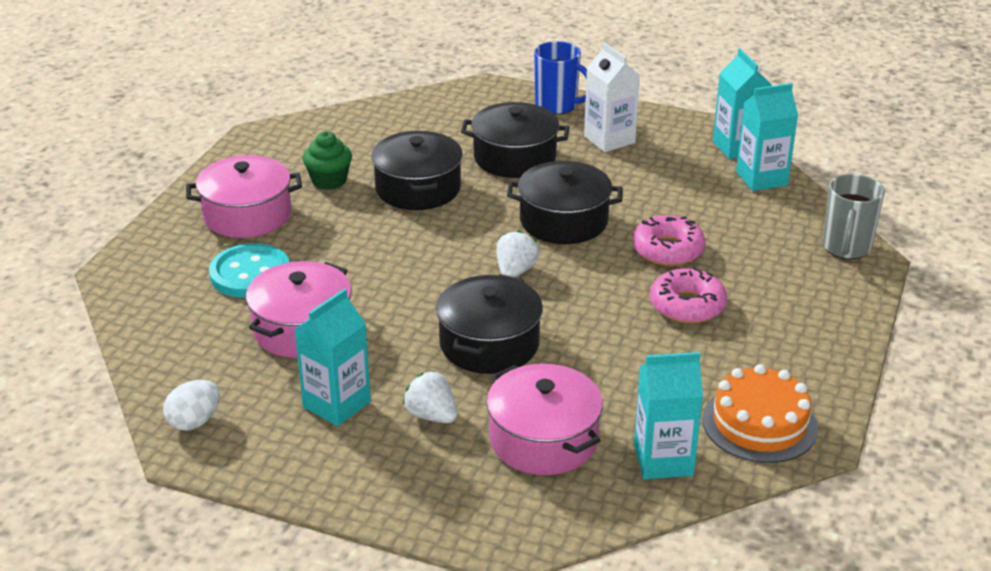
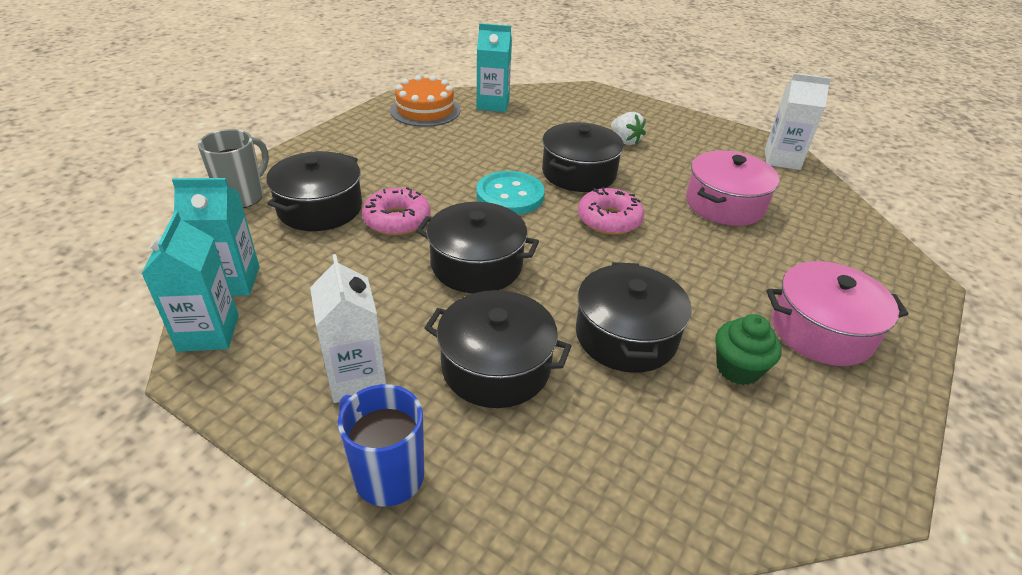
camera: 170 degrees left, 5 degrees up
white egg [163,380,220,431] -> white carton [765,73,831,170]
turquoise button [209,243,289,298] -> turquoise button moved to [476,171,545,215]
turquoise carton [294,288,371,426] -> none
pink pot [486,364,603,475] -> none
white strawberry [496,230,539,277] -> none
pink donut [650,268,727,323] -> pink donut moved to [578,187,644,235]
none -> black pot [266,151,362,231]

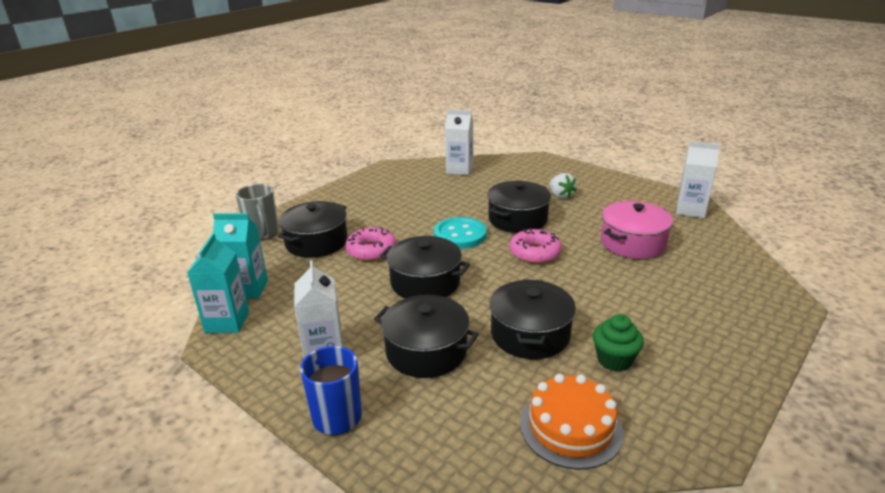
camera: 10 degrees right, 10 degrees down
grey mug [198,129,269,208] -> grey mug turned 120 degrees clockwise [236,184,279,240]
orange cake [390,75,460,127] -> orange cake moved to [520,374,624,469]
turquoise carton [477,23,512,112] -> white carton [445,109,473,175]
pink pot [766,261,908,366] -> none

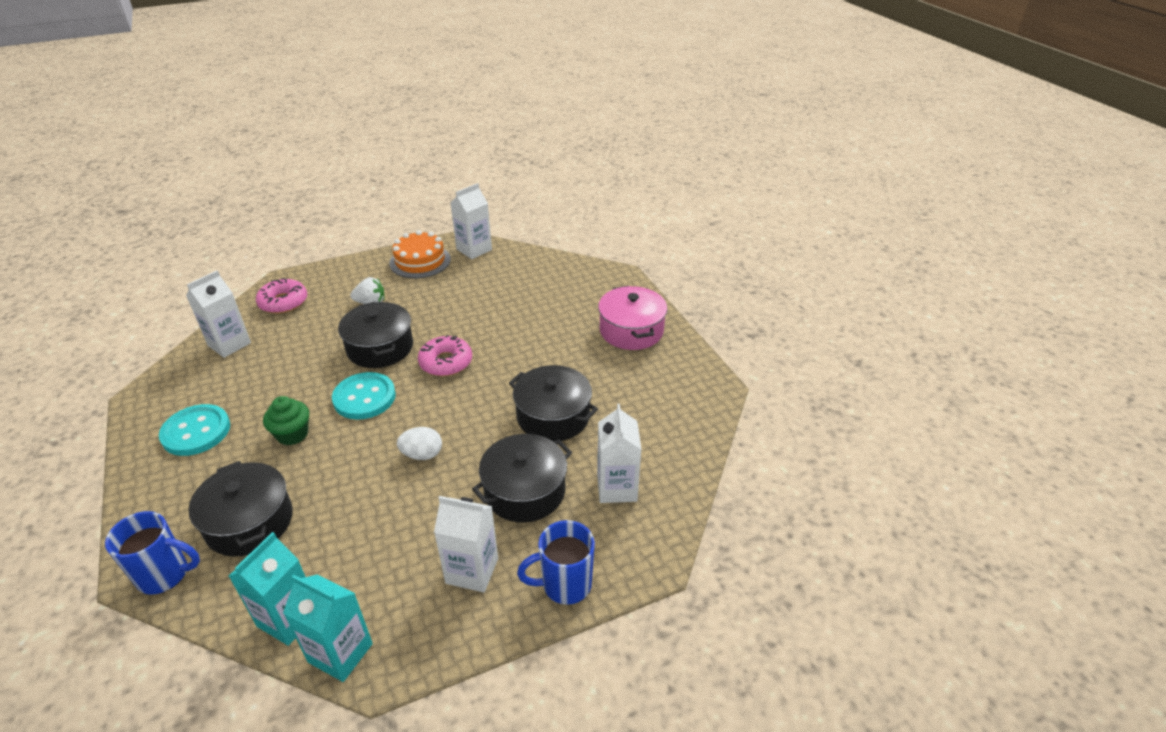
camera: 65 degrees left, 10 degrees up
grey mug [236,184,279,240] -> blue mug [105,511,200,595]
pink donut [345,227,396,261] -> pink donut moved to [256,278,307,314]
black pot [380,236,470,299] -> white egg [397,427,442,460]
orange cake [520,374,624,469] -> orange cake moved to [389,230,451,278]
green cupcake [593,314,644,372] -> green cupcake moved to [263,396,309,445]
pink pot [601,201,673,259] -> pink pot moved to [598,286,667,350]
none -> turquoise button [159,404,230,456]
none -> white carton [597,404,642,503]

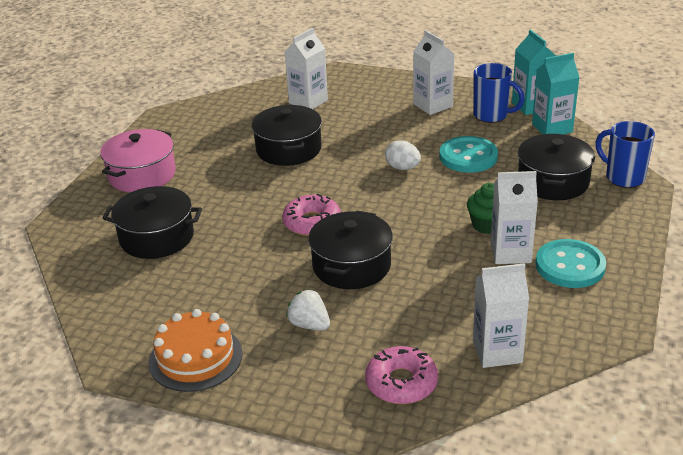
camera: 135 degrees left, 5 degrees down
turquoise button [332,372,396,420] -> turquoise button moved to [439,136,498,173]
white carton [450,183,492,259] -> white carton moved to [491,171,538,264]
black pot [472,434,572,523] -> black pot moved to [102,186,202,259]
blue mug [517,520,595,605] -> blue mug moved to [473,63,525,123]

